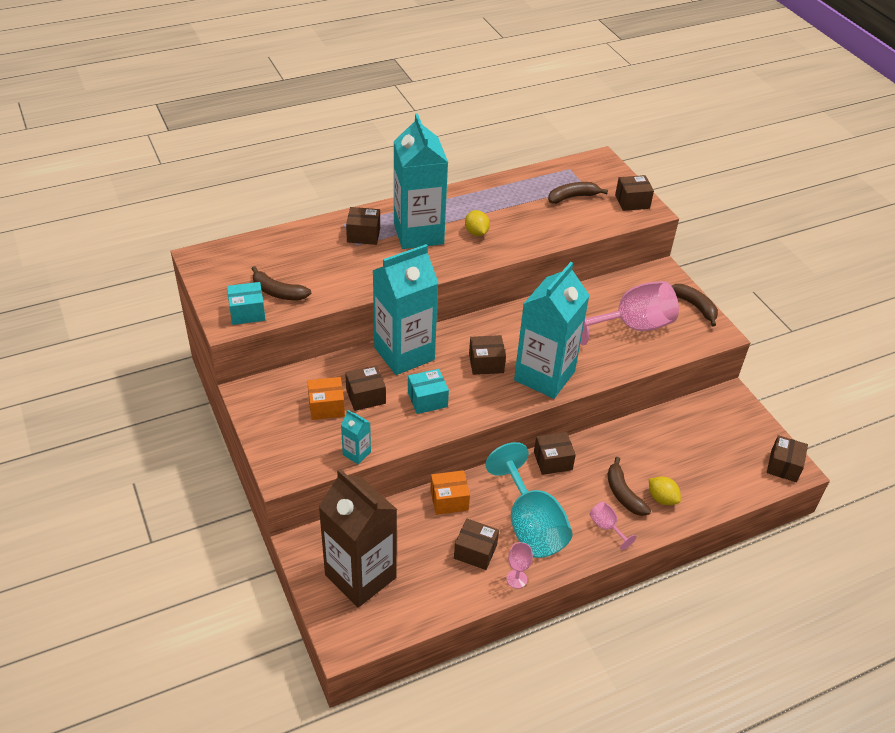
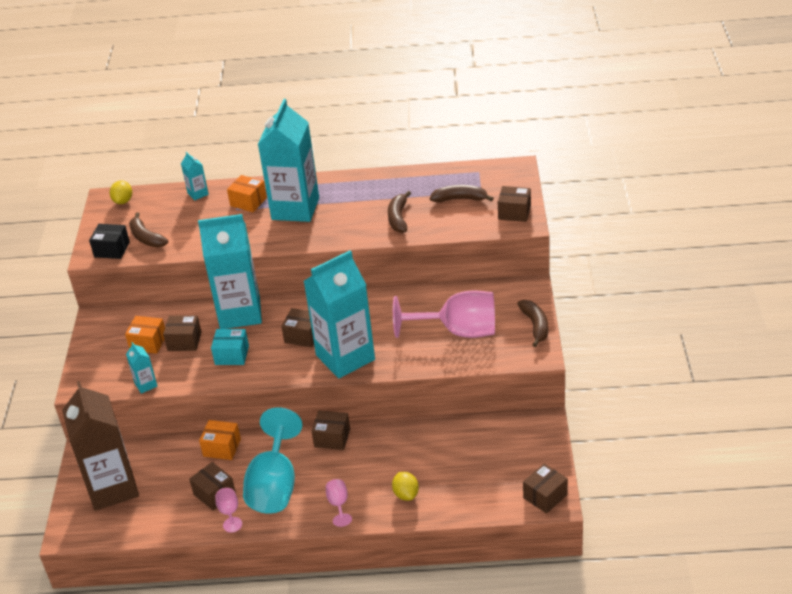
camera: 30 degrees right, 5 degrees down
turquoise box [227,282,266,325] -> black box [89,224,130,259]
brown box [346,207,380,245] -> orange box [227,175,267,212]
yellow lemon [465,210,490,236] -> yellow lemon moved to [110,181,132,204]
brown banana [607,457,651,516] -> brown banana moved to [388,191,411,233]
none -> turquoise carton [181,152,209,201]

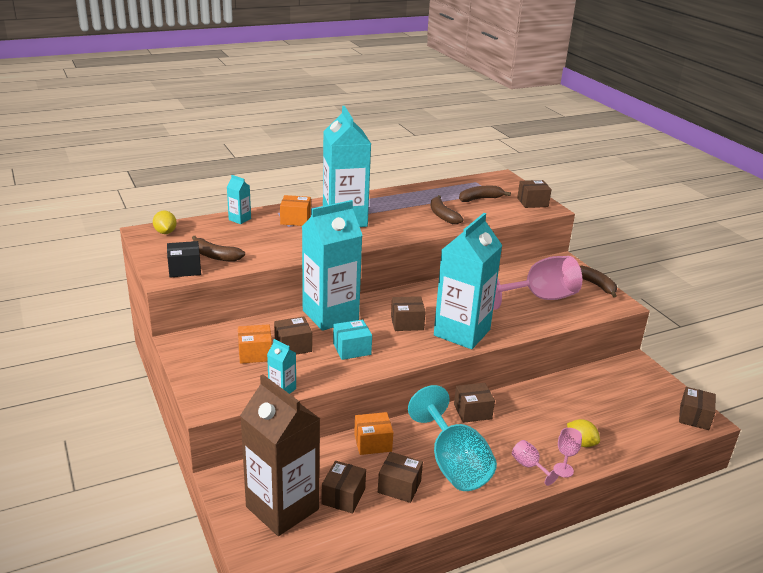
camera: 30 degrees left, 10 degrees down
pink goblet [215,488,242,533] -> pink goblet moved to [553,428,582,478]
none -> brown box [321,461,366,513]

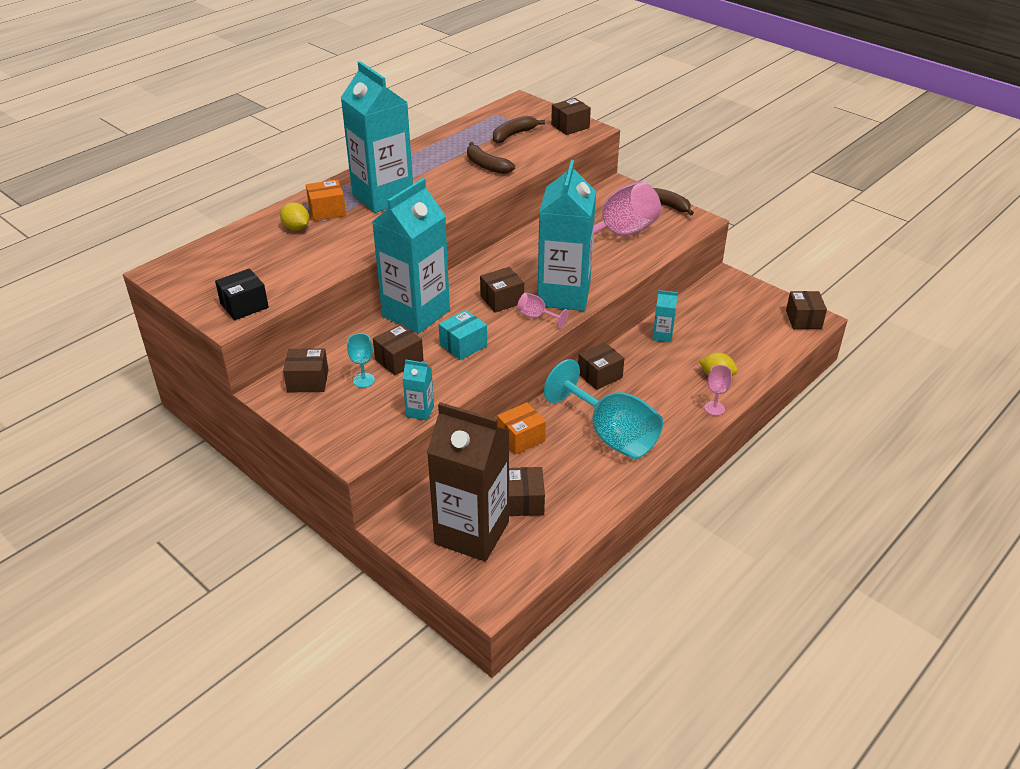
camera: 20 degrees left, 10 degrees up
yellow lemon [153,211,177,234] -> yellow lemon moved to [280,202,309,231]
brown banana [192,236,245,262] -> none
turquoise carton [227,175,251,224] -> turquoise carton moved to [652,290,678,342]
orange box [238,324,272,364] -> turquoise goblet [347,333,375,388]
brown box [378,452,423,503] -> brown box moved to [283,348,328,392]
pink goblet [512,440,560,486] -> pink goblet moved to [517,293,569,328]

